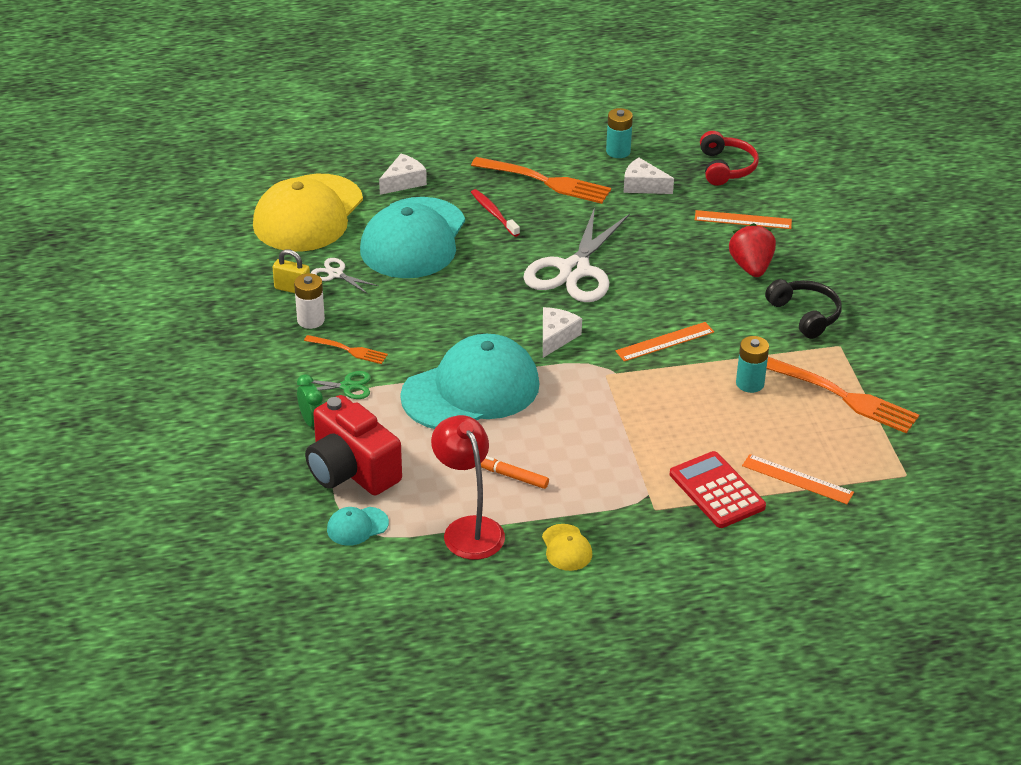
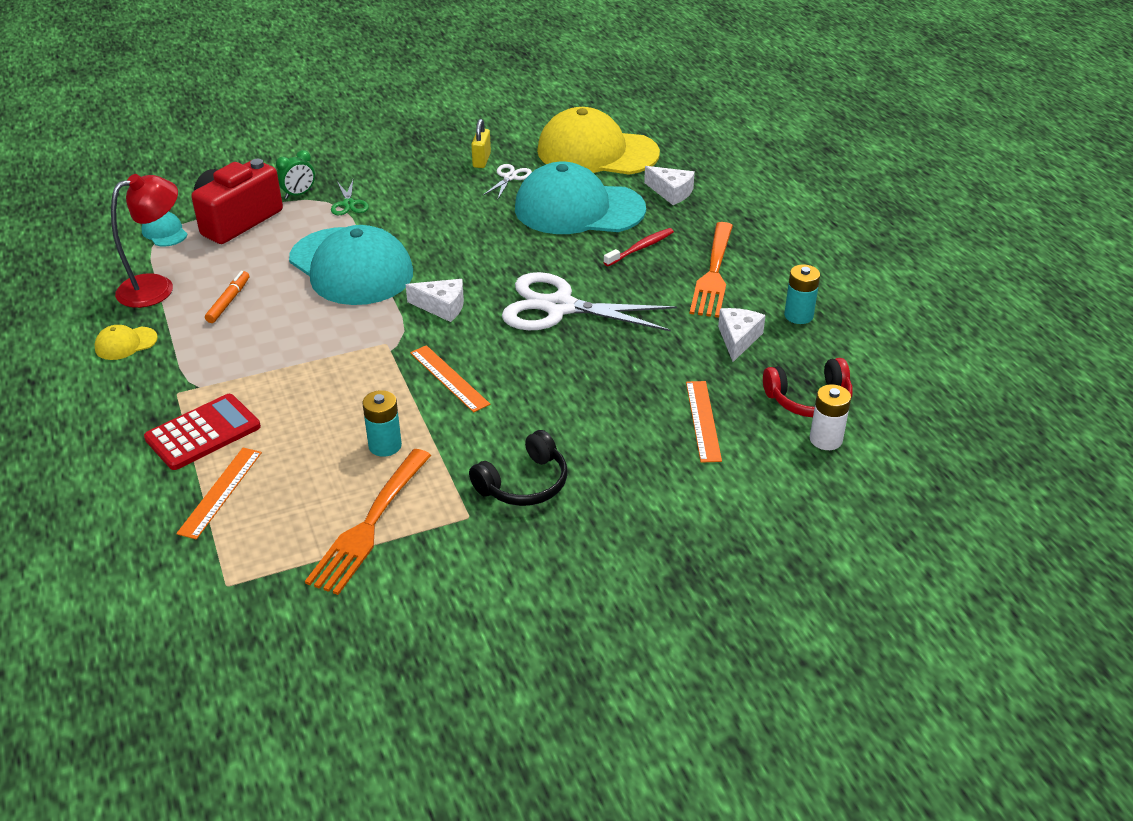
camera: 80 degrees right, 0 degrees up
white battery [294,273,325,329] -> white battery moved to [810,384,851,450]
orange fork [304,335,388,364] -> none
red strawberry [729,223,776,277] -> none

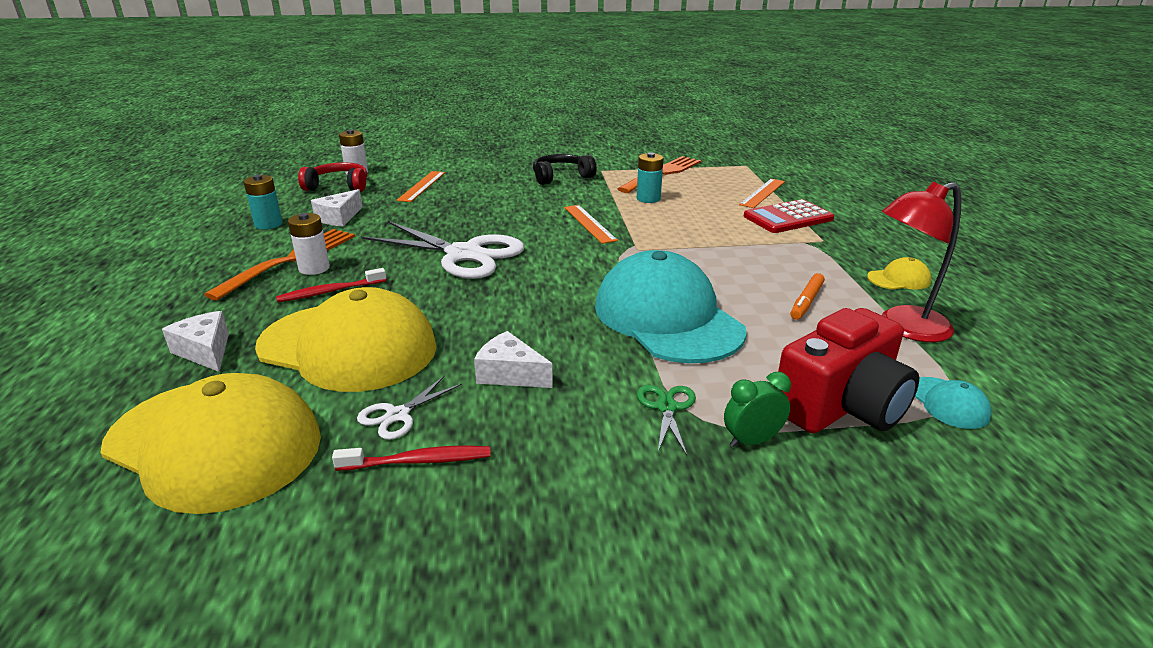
camera: 165 degrees left, 10 degrees down
white cheese [406,279,464,322] -> white cheese moved to [474,331,553,388]
yellow padlock [471,119,491,168] -> red toothbrush [332,446,491,471]
turquoise cap [515,162,646,234] -> yellow cap [255,287,437,392]
none -> white battery [288,213,330,275]

